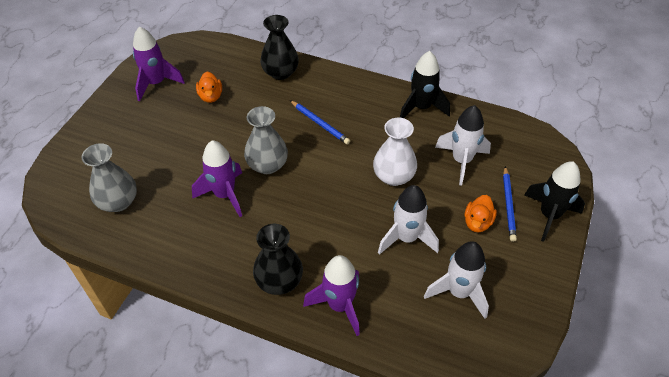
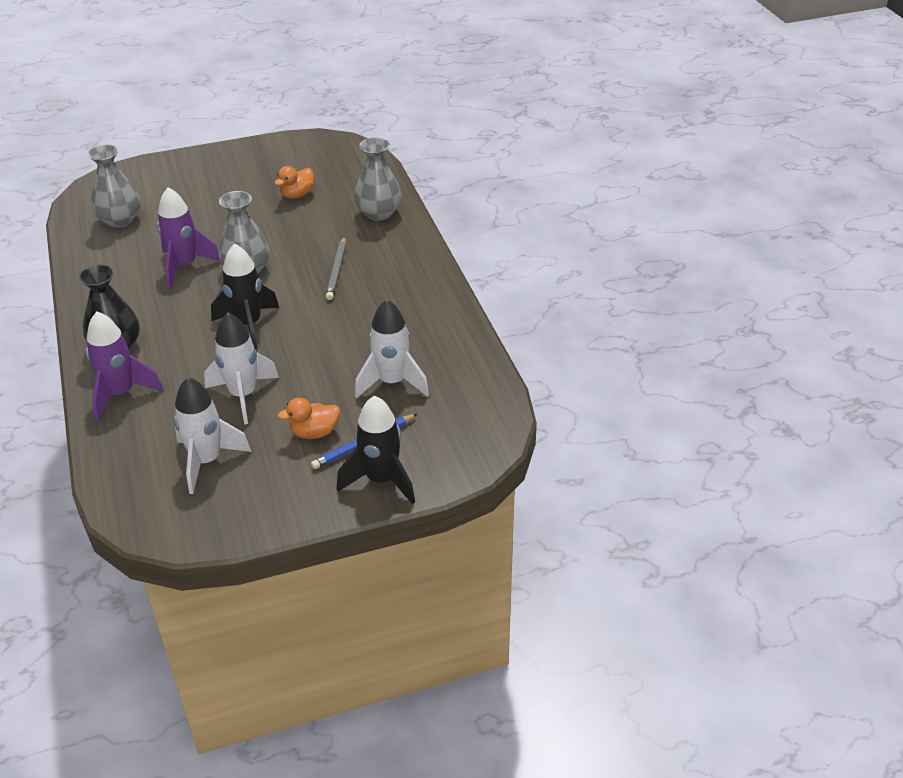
camera: 50 degrees right, 10 degrees down
purple rocket [133,27,185,101] -> none
black vase [260,15,299,80] -> grey vase [354,138,402,221]
blue pencil [290,100,350,144] -> grey pencil [326,236,346,300]
white vase [373,118,417,186] -> none
black rocket [400,51,450,118] -> black rocket moved to [211,244,279,349]

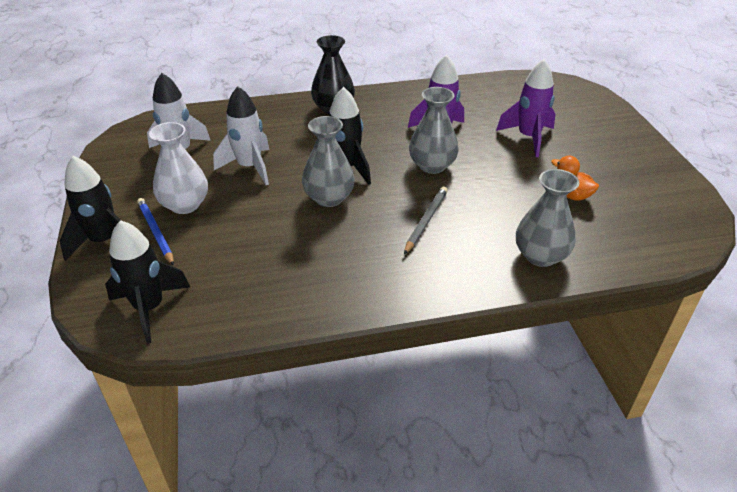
camera: 95 degrees right, 0 degrees up
purple rocket [86,311,163,422] -> purple rocket moved to [496,59,555,157]
grey vase [87,144,140,228] -> grey vase moved to [302,116,355,207]
orange duck [278,397,340,439] -> white vase [149,122,208,214]
grey pencil [326,236,346,300] -> grey pencil turned 105 degrees clockwise [404,187,448,254]
white rocket [355,300,429,399] -> none
none -> black rocket [105,220,190,344]

